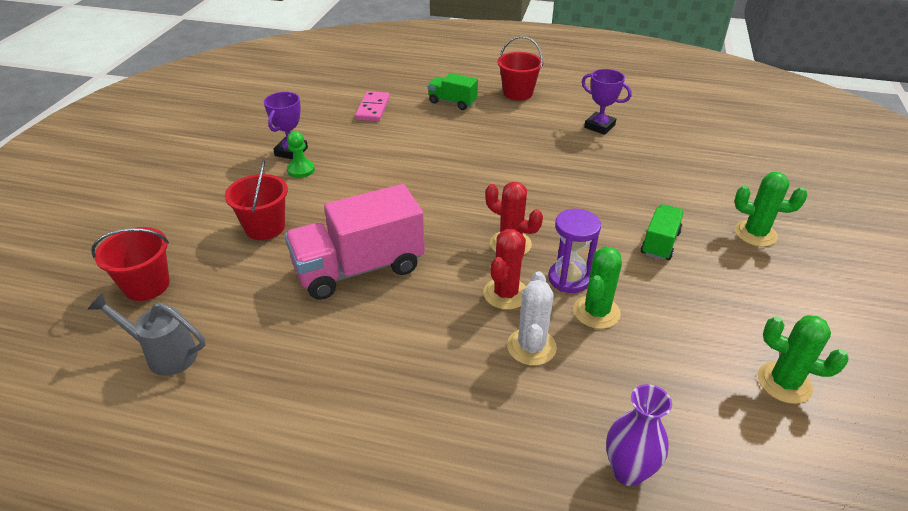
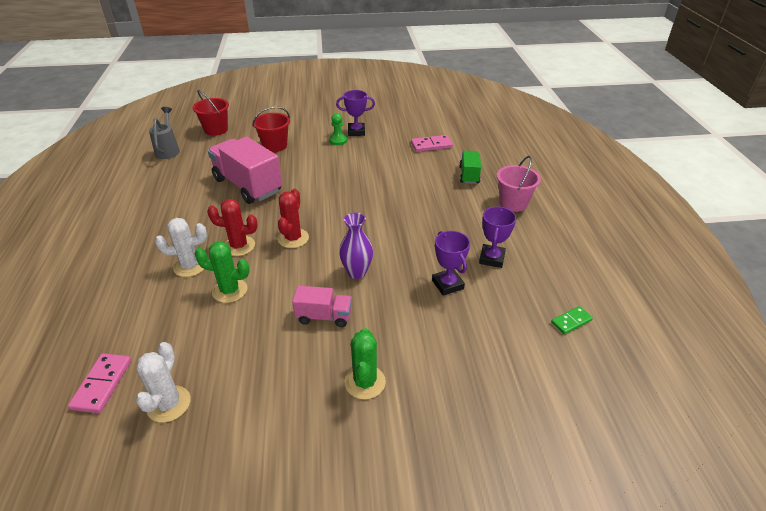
camera: 70 degrees right, 0 degrees up
red bucket [497,36,543,100] -> pink bucket [497,156,541,212]
purple hourglass [548,209,601,293] -> none
purple vase [606,384,672,486] -> purple vase moved to [339,213,373,279]
green truck [641,204,684,260] -> pink truck [292,286,352,327]
green cactus [758,315,849,404] -> white cactus [136,342,191,423]
none -> pink domino [68,353,131,413]
none -> purple trophy [432,231,470,296]
none -> green domino [551,306,593,334]

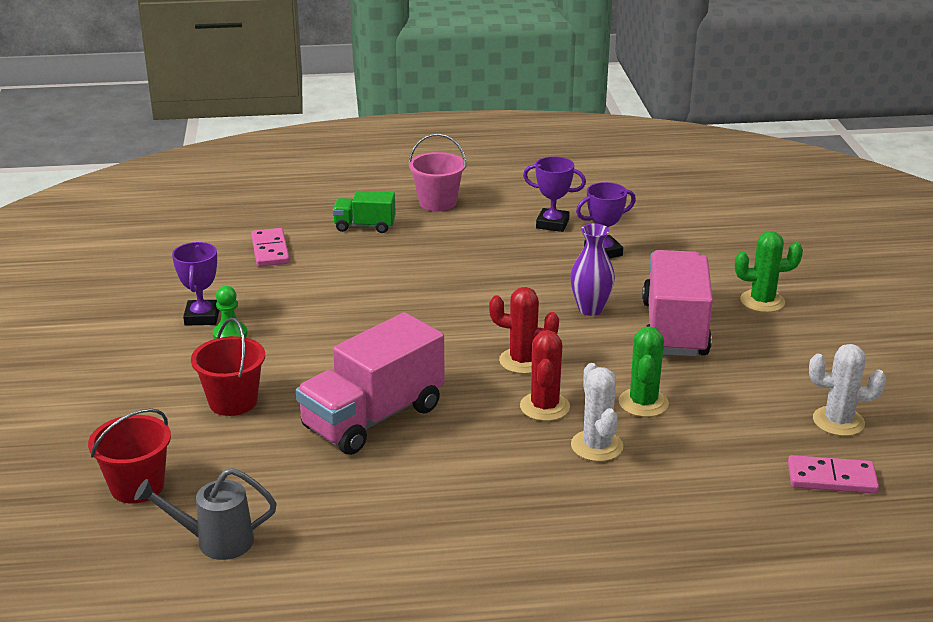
camera: 90 degrees left, 10 degrees down
pink truck [292,286,352,327] -> pink truck [642,250,713,357], size x1.92
green domino [551,306,593,334] -> none

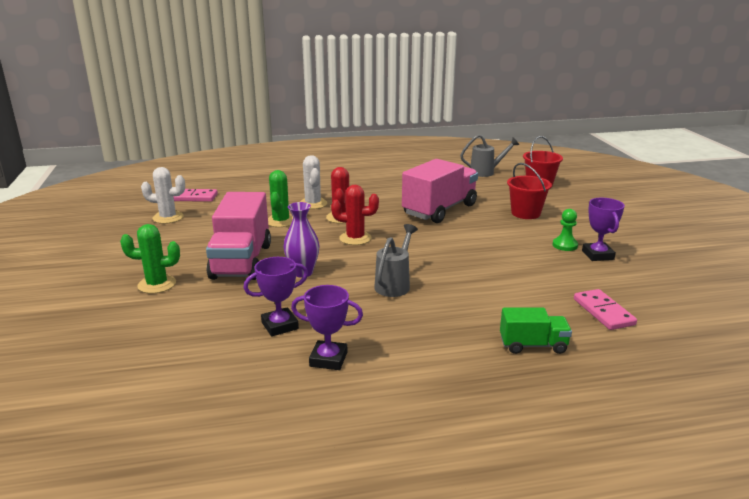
camera: 175 degrees right, 5 degrees down
pink bucket [409,134,466,211] -> none
none -> grey watering can [374,224,418,297]

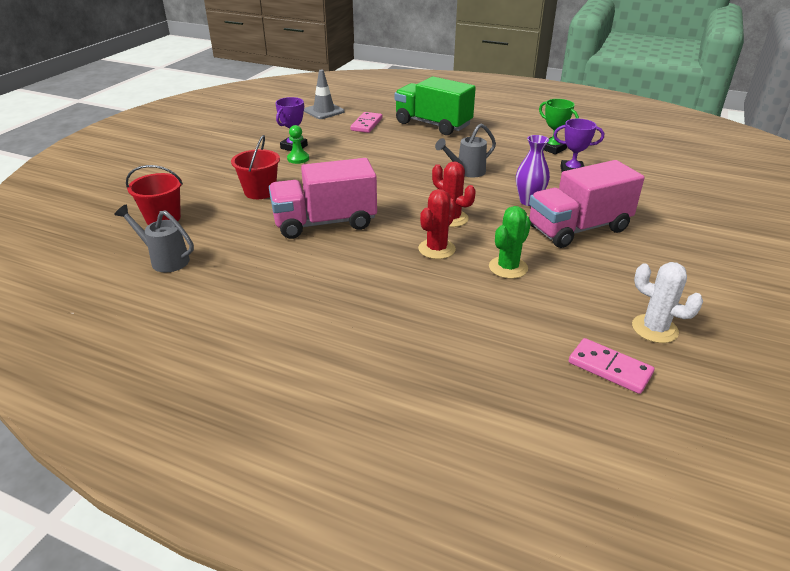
camera: 145 degrees left, 10 degrees up
green cactus [120,224,180,294] -> none
pink truck [206,192,271,280] -> pink truck turned 150 degrees counterclockwise [529,160,645,248]
purple trophy [291,285,363,370] -> green trophy [539,99,579,154]
white cactus [300,155,327,209] -> none
green truck [500,308,572,354] -> green truck [395,77,476,135], size x1.92
none -> grey traffic cone [304,70,345,119]

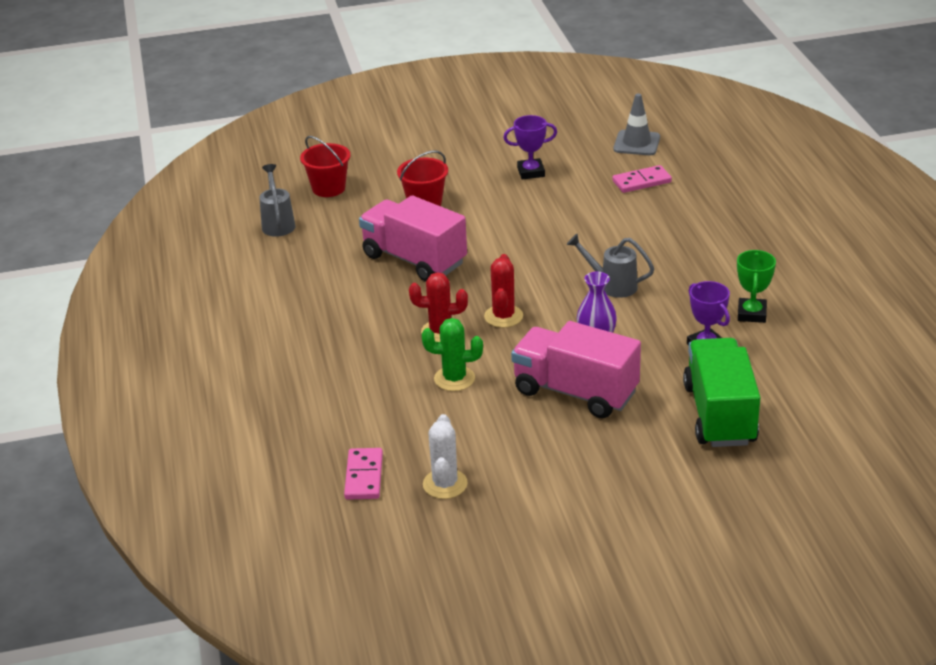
camera: 55 degrees right, 0 degrees up
green pawn [287,125,309,164] -> none
green truck [395,77,476,135] -> green truck moved to [683,338,761,447]

